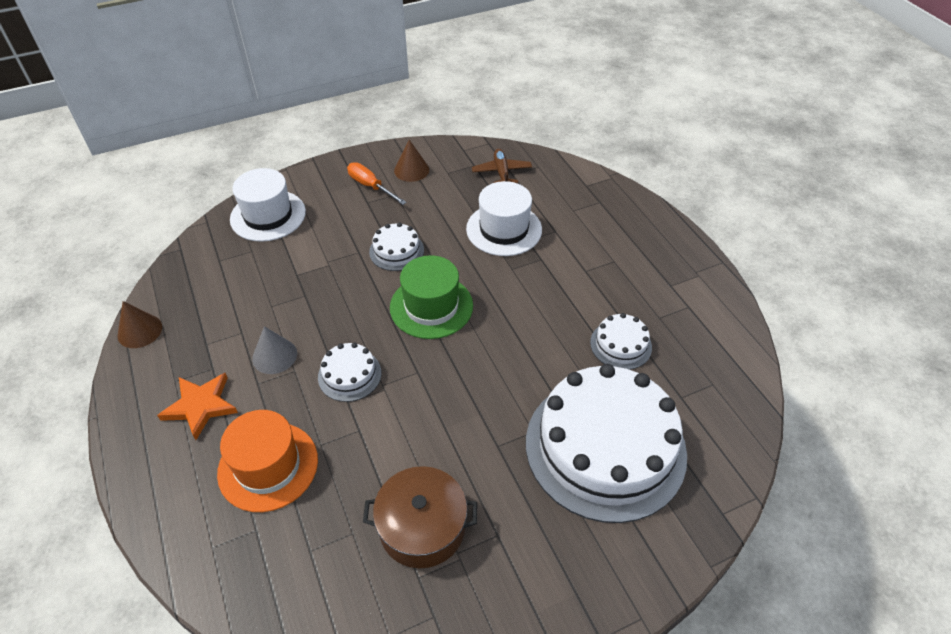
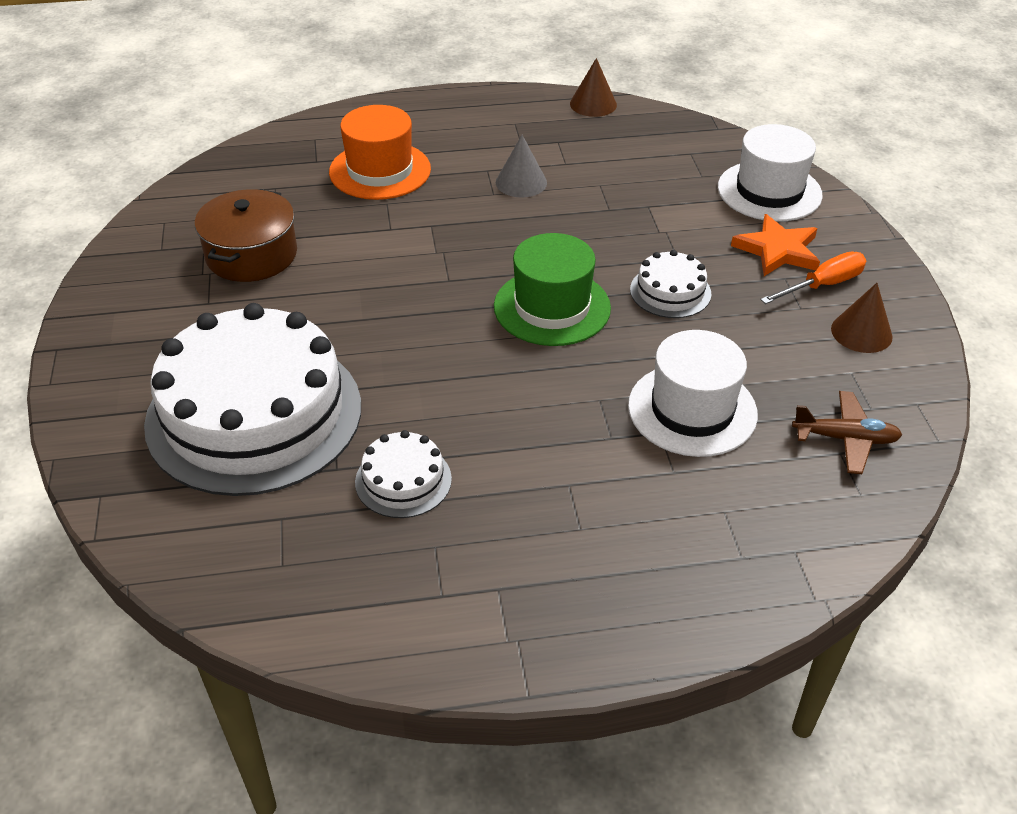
camera: 105 degrees right, 5 degrees down
orange star [157,373,238,440] -> orange star moved to [731,214,820,276]
white cake [318,342,382,402] -> none

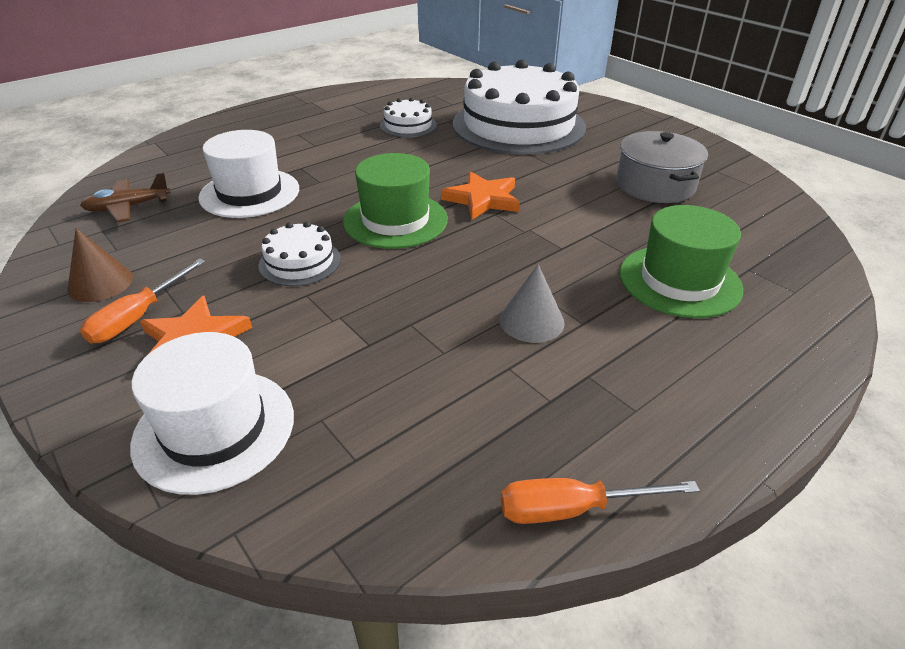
camera: 150 degrees right, 5 degrees down
brown pot [195,189,297,282] -> grey pot [616,131,708,203]
orange hat [329,105,431,200] -> green hat [620,205,743,318]
brown cone [570,58,617,117] -> orange screwdriver [501,478,700,524]
none -> orange star [441,171,520,220]

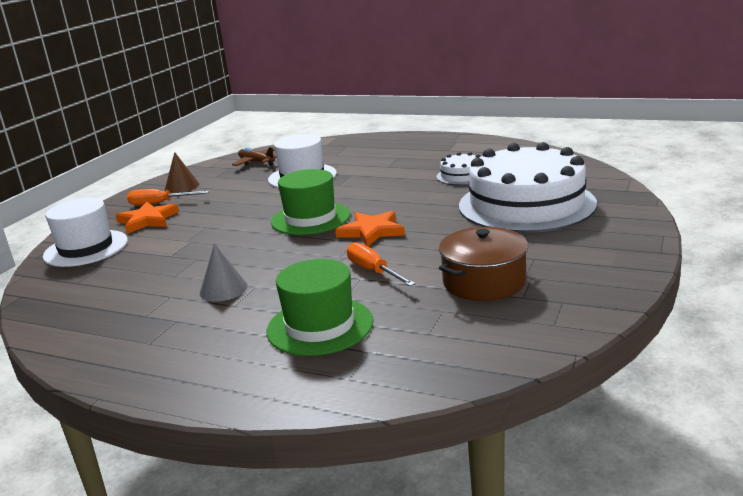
camera: 65 degrees right, 15 degrees down
white cake [258,221,341,286] -> none
orange screwdriver [501,478,700,524] -> orange screwdriver moved to [347,242,416,286]
grey pot [616,131,708,203] -> brown pot [439,227,528,301]

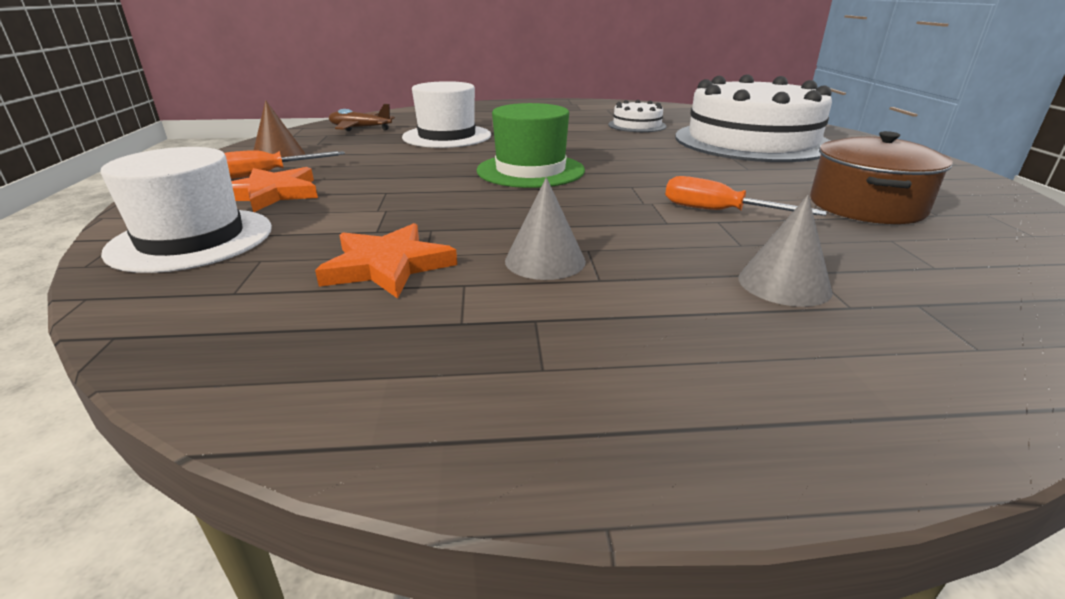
camera: 30 degrees left, 5 degrees up
green hat [266,259,373,356] -> grey cone [738,195,833,307]
orange star [335,211,405,246] -> orange star moved to [315,223,457,299]

